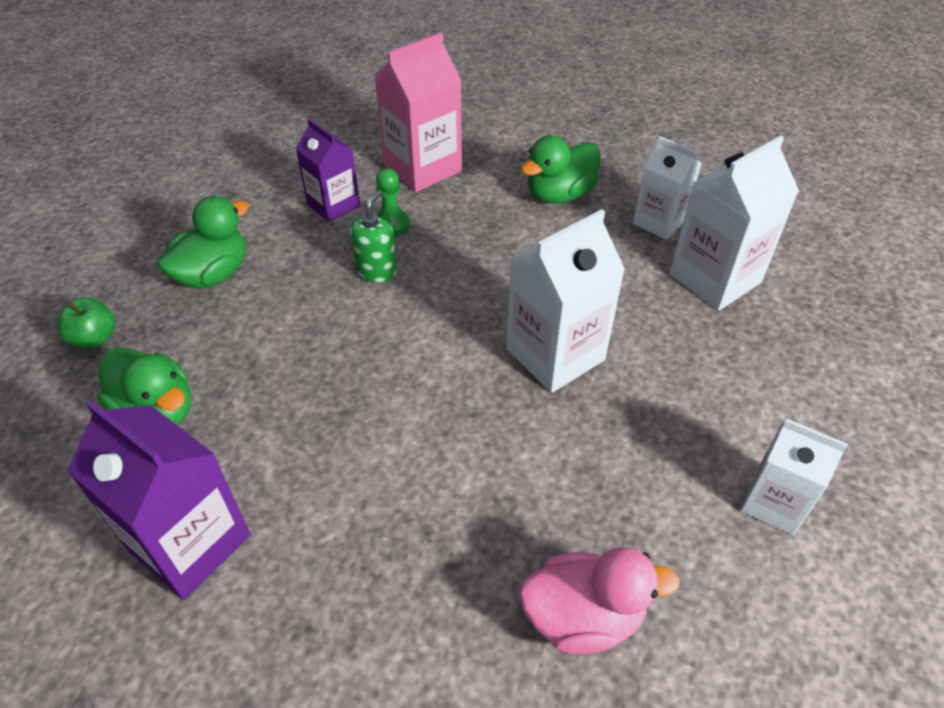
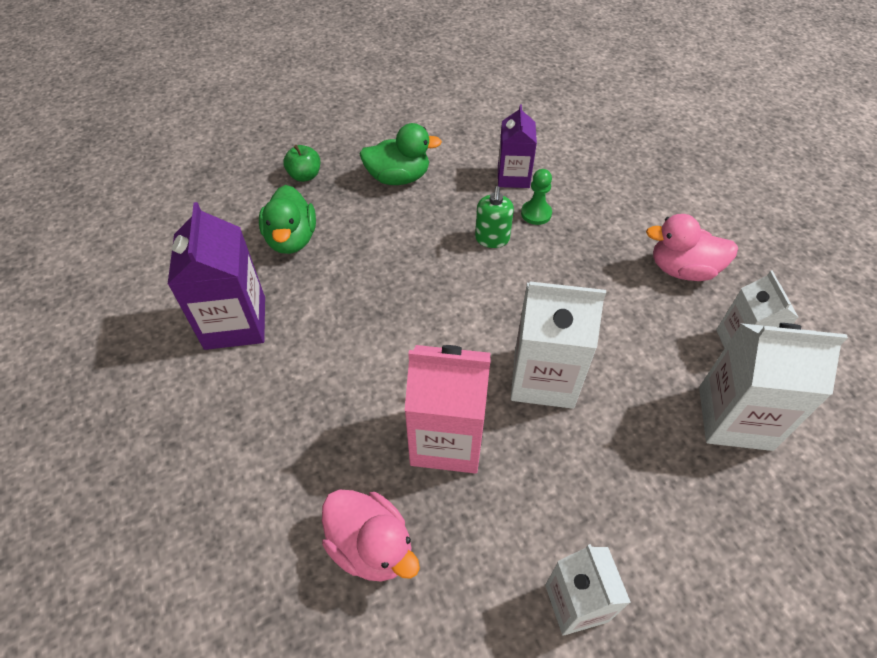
camera: 45 degrees right, 5 degrees up
green soap dispenser [350,191,397,282] -> green soap dispenser turned 120 degrees clockwise [475,186,514,248]
pink carton [375,32,462,192] -> pink carton moved to [405,345,491,474]
green duck [521,135,600,203] -> pink duck [646,214,738,281]

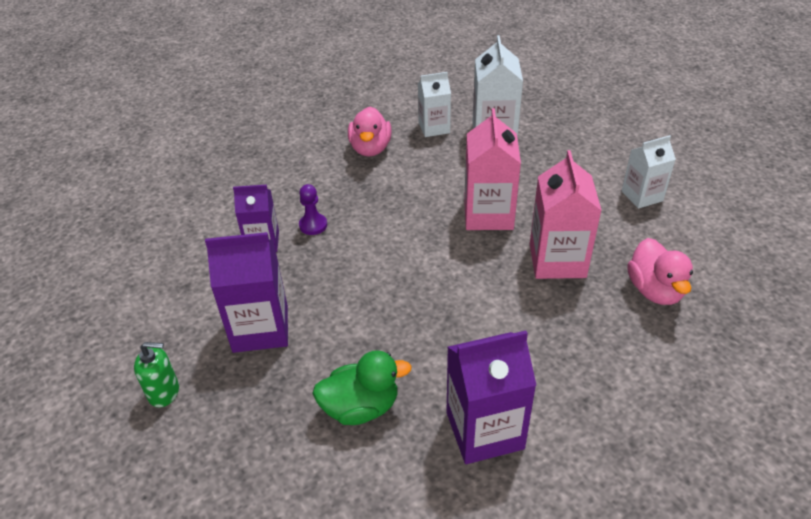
camera: 95 degrees left, 10 degrees down
green apple [283,145,320,182] -> none
pink duck [322,489,420,582] -> pink duck turned 135 degrees clockwise [627,238,693,305]
green duck [360,123,442,185] -> purple carton [205,232,288,353]
green soap dispenser [475,186,514,248] -> green soap dispenser moved to [134,342,179,408]
white carton [511,281,606,409] -> pink carton [464,108,521,230]
green pawn [521,169,552,225] -> purple pawn [299,184,327,235]

